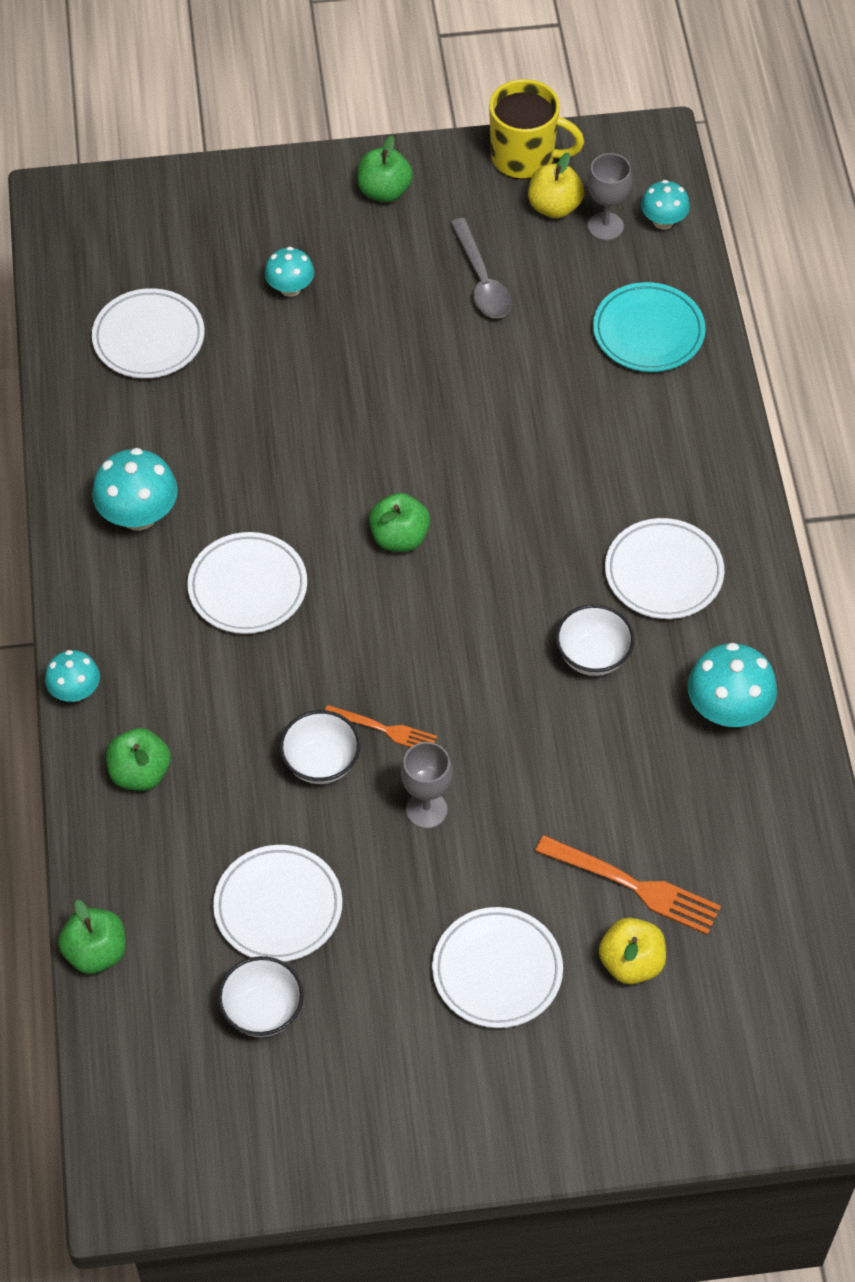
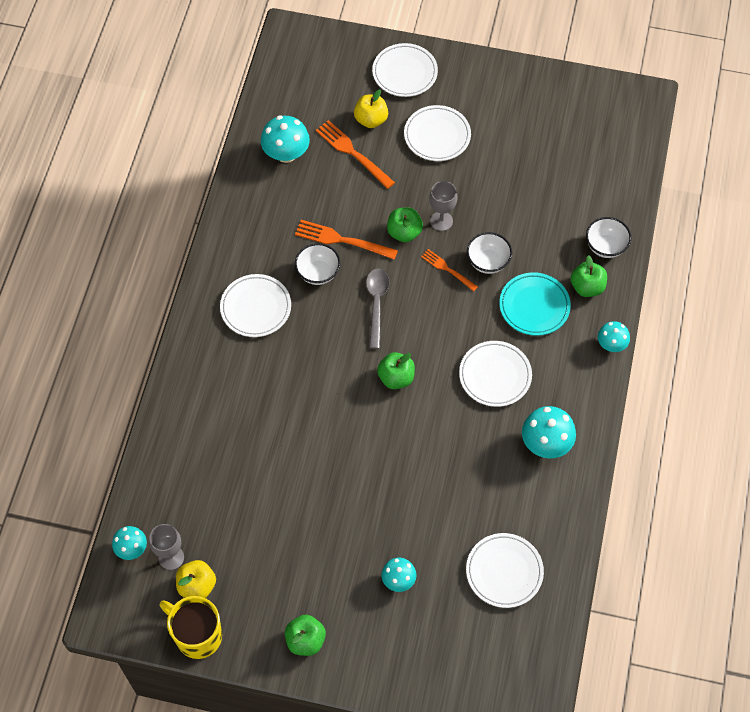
camera: 160 degrees left, 5 degrees up
green apple [58,900,126,974] -> green apple moved to [387,207,423,242]
white plate [213,845,342,962] -> white plate moved to [372,43,438,97]
white bowl [218,956,304,1037] -> white bowl moved to [586,217,631,258]
grey spoon [450,218,512,318] -> grey spoon moved to [366,268,389,349]
turquoise plate [593,282,706,372] -> turquoise plate moved to [499,272,571,336]
turquoise mushroom [687,643,777,727] -> turquoise mushroom moved to [261,115,310,163]
none -> orange fork [295,220,398,260]

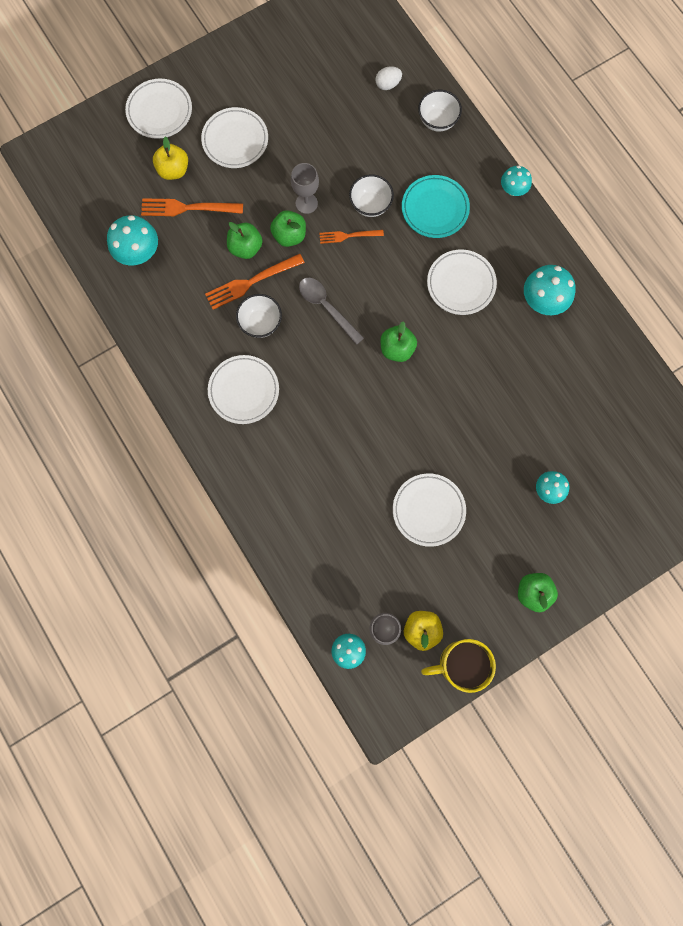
camera: 45 degrees left, 15 degrees up
white plate [466,533,544,608] -> white plate moved to [393,474,466,547]
green apple [571,255,607,297] -> green apple moved to [227,222,263,259]
none -> white egg [375,66,402,90]

